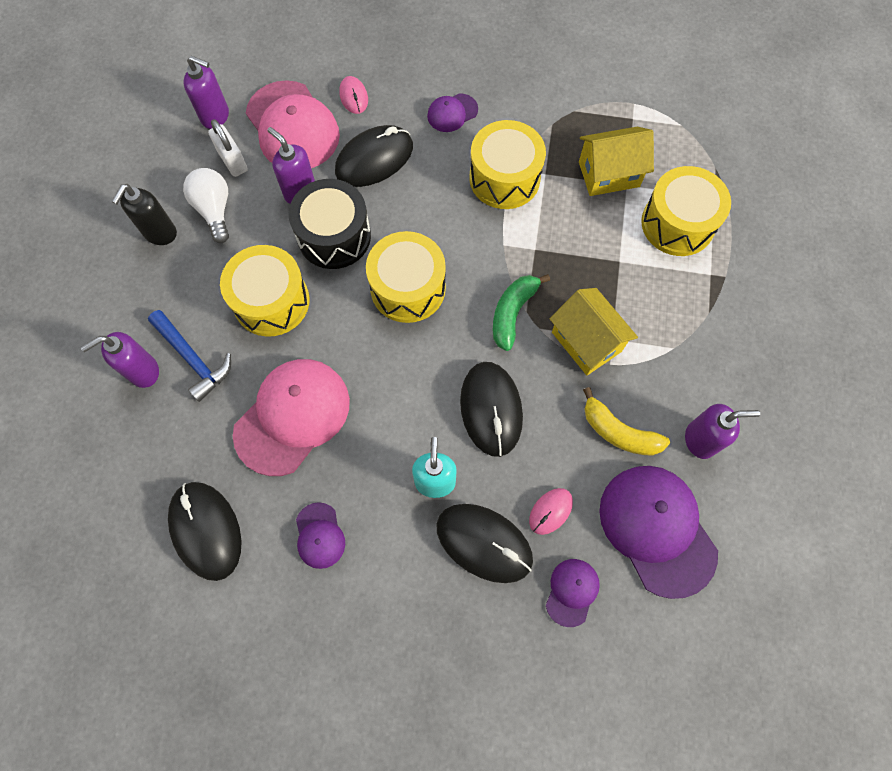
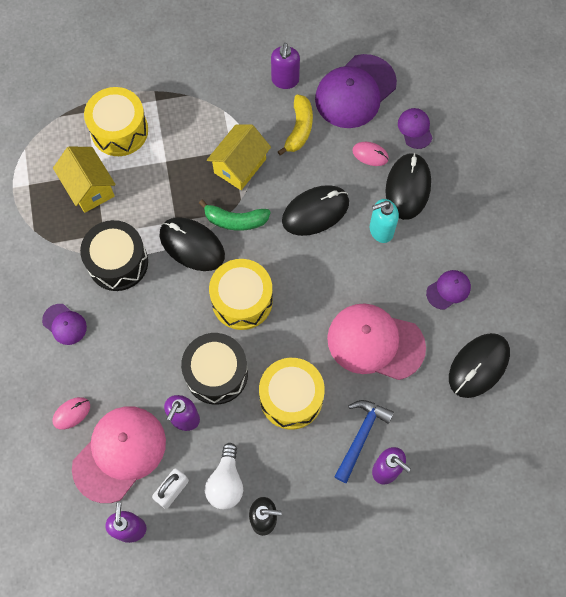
camera: 110 degrees left, 0 degrees up
white light bulb [183,168,229,243] -> white light bulb turned 45 degrees counterclockwise [205,443,243,509]
black mouse [335,125,413,187] -> black mouse moved to [159,217,225,271]
yellow drum [470,120,546,209] -> black drum [80,220,148,291]
purple cap [546,559,600,627] -> purple cap turned 75 degrees clockwise [398,108,432,149]
purple soap dispenser [685,404,760,459] -> purple soap dispenser turned 150 degrees counterclockwise [271,43,300,89]

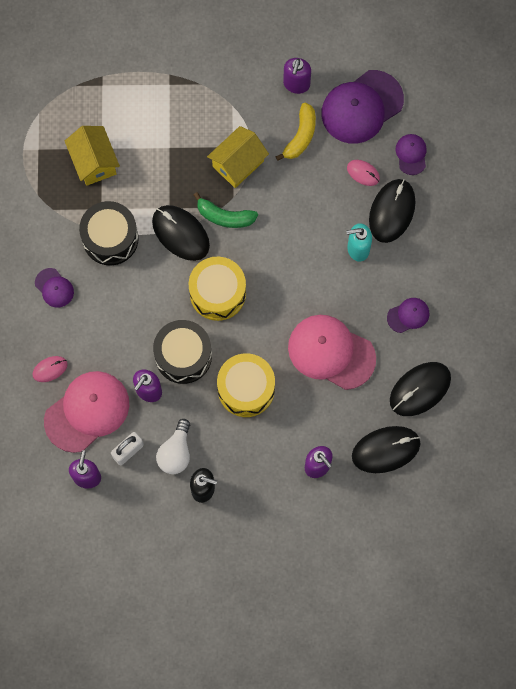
camera: 10 degrees right, 5 degrees up
yellow drum [84,87,148,156] -> none
black mouse [282,185,349,236] -> black mouse moved to [352,426,420,473]
blue hammer [334,400,394,483] -> none

